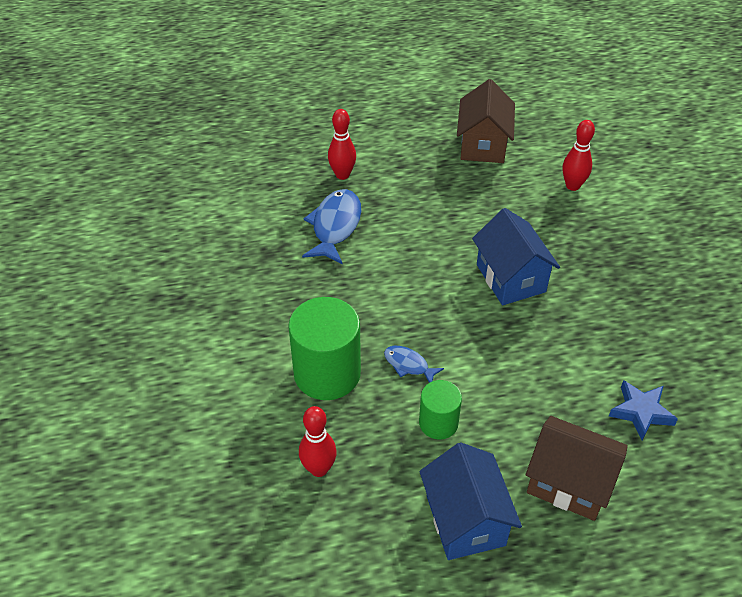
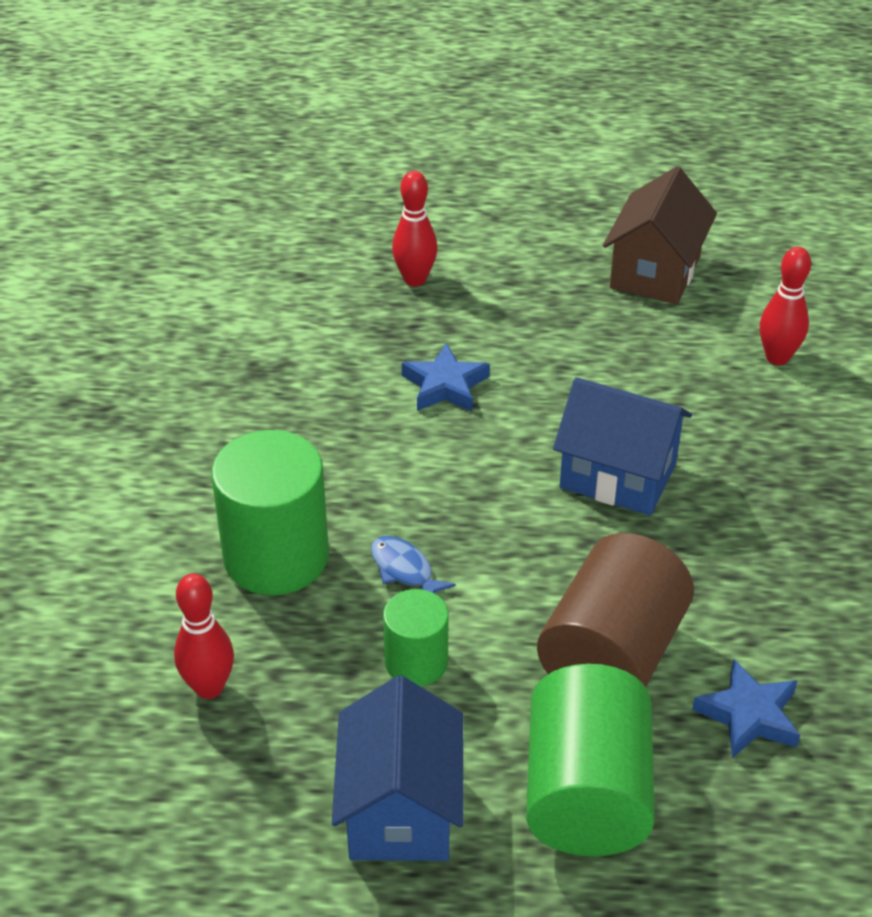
camera: 15 degrees right, 5 degrees down
blue fish [302,189,361,264] -> none
blue house [472,208,560,305] -> blue house turned 60 degrees counterclockwise [553,377,692,516]
brown house [526,416,628,521] -> green cylinder [526,664,655,856]
none -> blue star [402,343,490,411]
none -> brown cylinder [537,533,694,687]

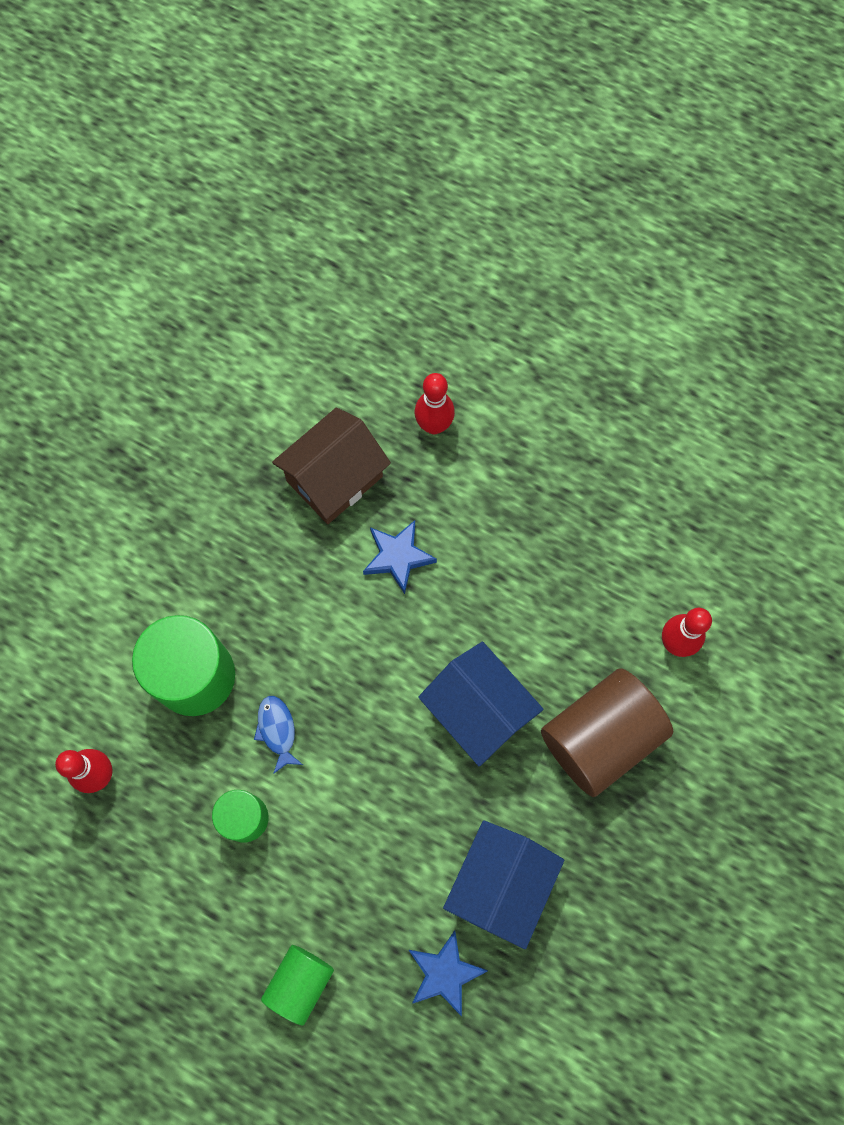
camera: 25 degrees right, 30 degrees up
blue house [332,676,463,861] -> blue house moved to [443,820,564,949]
green cylinder [526,664,655,856] -> green cylinder [261,945,334,1025], size x0.57
brown cylinder [537,533,694,687] -> brown cylinder moved to [541,668,673,797]
brown house [603,167,717,305] -> brown house moved to [272,407,391,524]

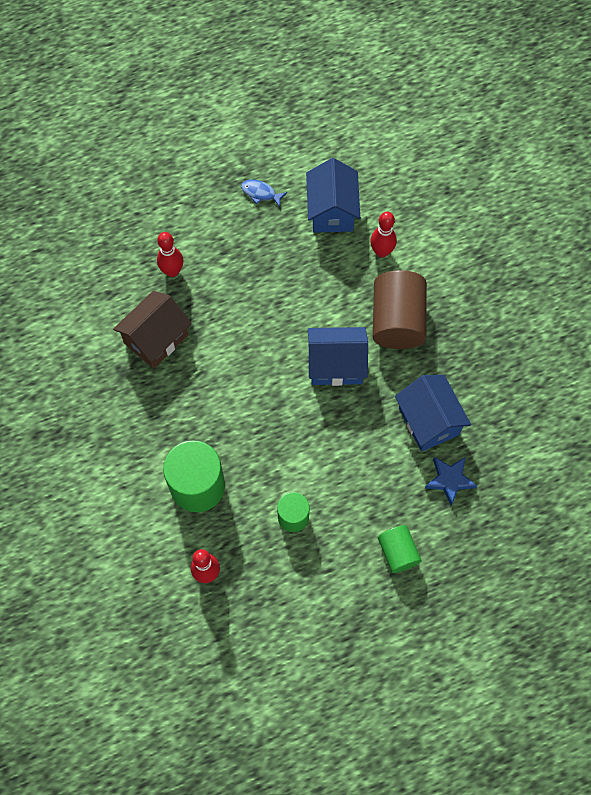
camera: 50 degrees left, 5 degrees down
blue fish [254,696,303,774] -> blue fish moved to [241,179,287,207]
brown house [272,407,391,524] -> brown house turned 45 degrees clockwise [113,291,192,369]
blue star [363,520,437,594] -> none
none -> blue house [306,158,360,233]

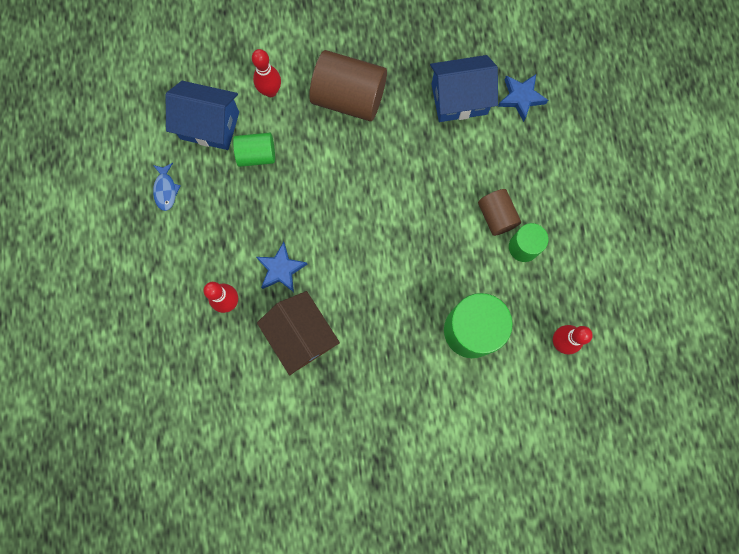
camera: 75 degrees left, 10 degrees up
blue fish [241,179,287,207] -> blue fish turned 45 degrees counterclockwise [153,163,181,211]
blue house [308,327,368,386] -> none
green cylinder [378,525,422,573] -> green cylinder moved to [233,133,275,167]
none -> blue star [256,242,308,292]
none -> brown cylinder [478,189,521,236]

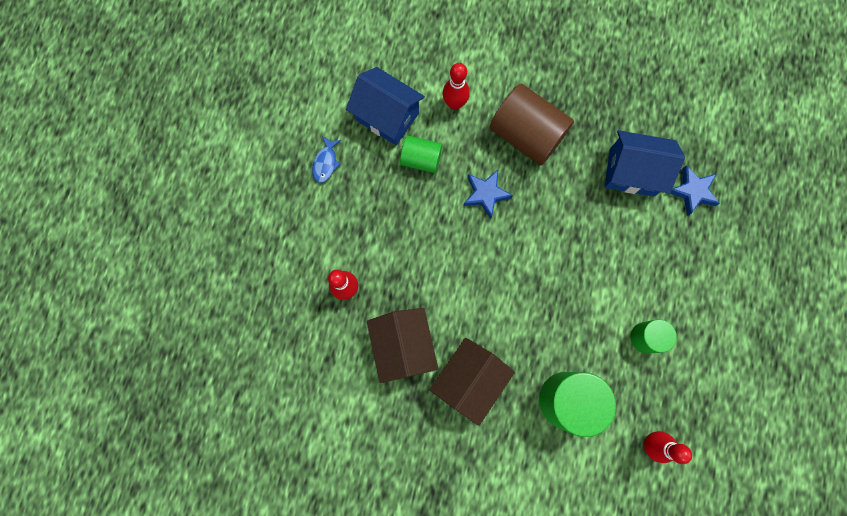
camera: 20 degrees right, 0 degrees up
blue star [256,242,308,292] -> blue star moved to [463,170,513,219]
brown cylinder [478,189,521,236] -> none
none -> brown house [430,338,515,426]

